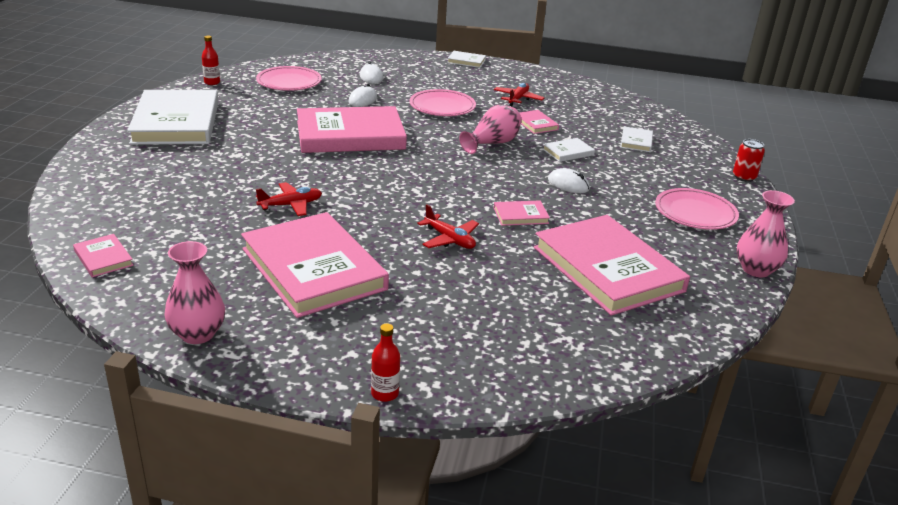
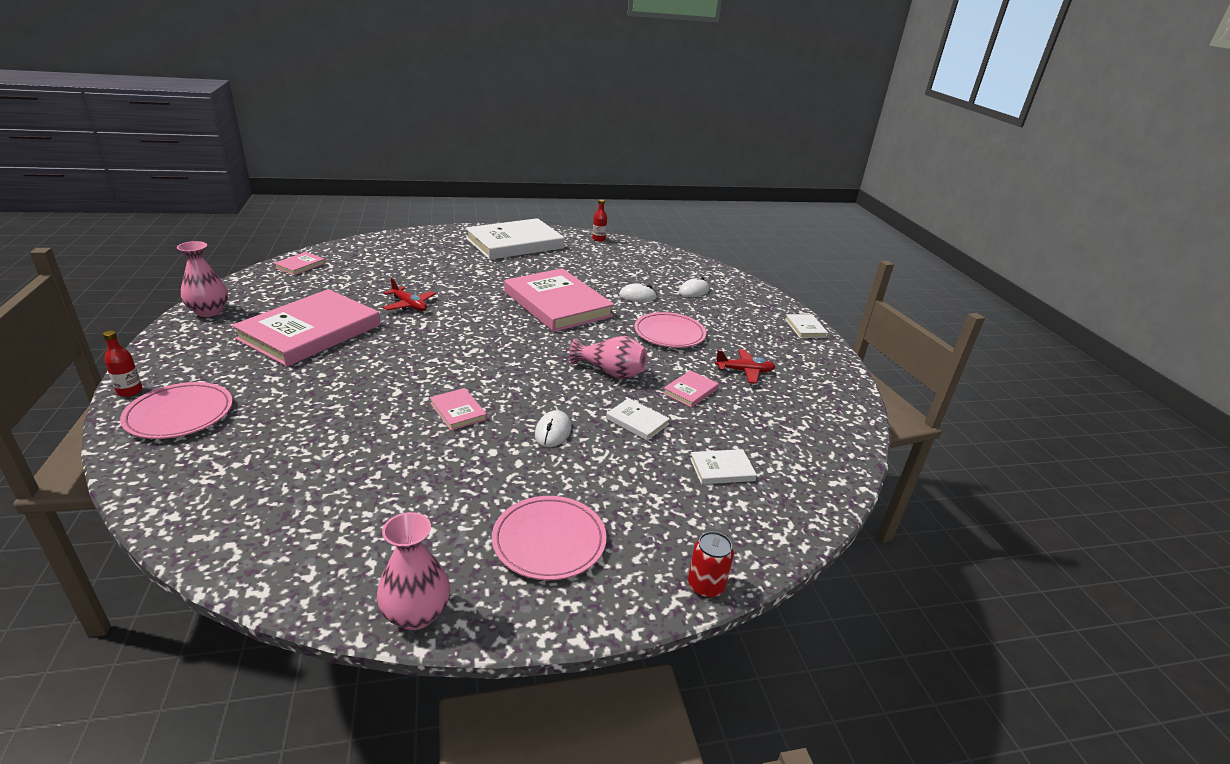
camera: 65 degrees right, 0 degrees up
pink plate [256,66,322,91] -> pink plate moved to [120,382,233,439]
red plane [417,204,479,249] -> none
pink book [534,215,690,316] -> none

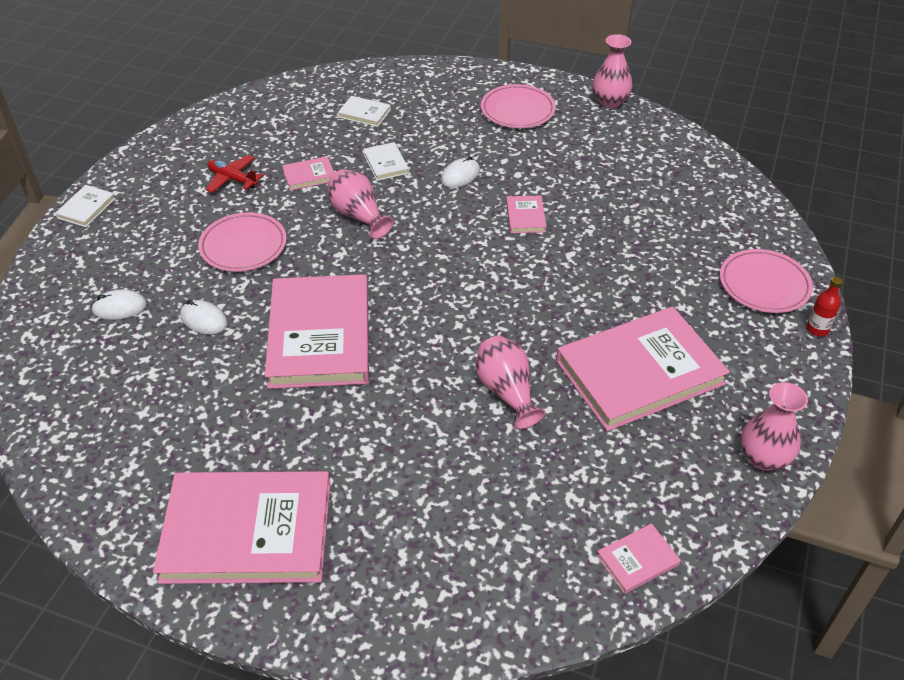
camera: 145 degrees left, 15 degrees up
red plane [383,278,436,311] -> pink vase [475,336,546,429]
white book [465,218,565,260] -> pink book [153,471,331,584]
red bottle [592,199,607,242] -> none
red can [688,531,734,598] -> none

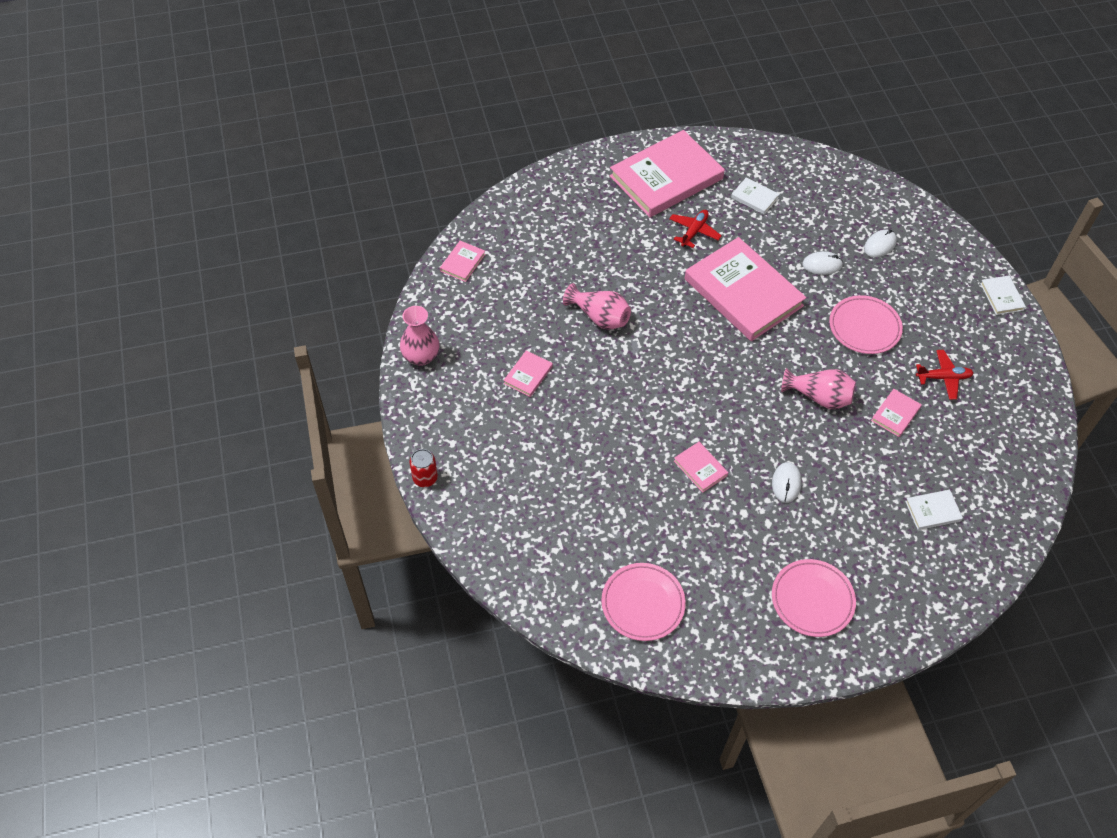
camera: 145 degrees right, 10 degrees up
white book [363,142,409,181] -> white book moved to [731,177,779,215]
pink book [556,307,730,431] -> pink book [503,350,553,397], size x0.41
pink vase [592,34,632,108] -> none
pink plate [720,249,813,313] -> pink plate moved to [601,563,686,641]
red bottle [806,277,843,336] -> red can [410,449,438,487]
none -> red plane [669,210,722,248]

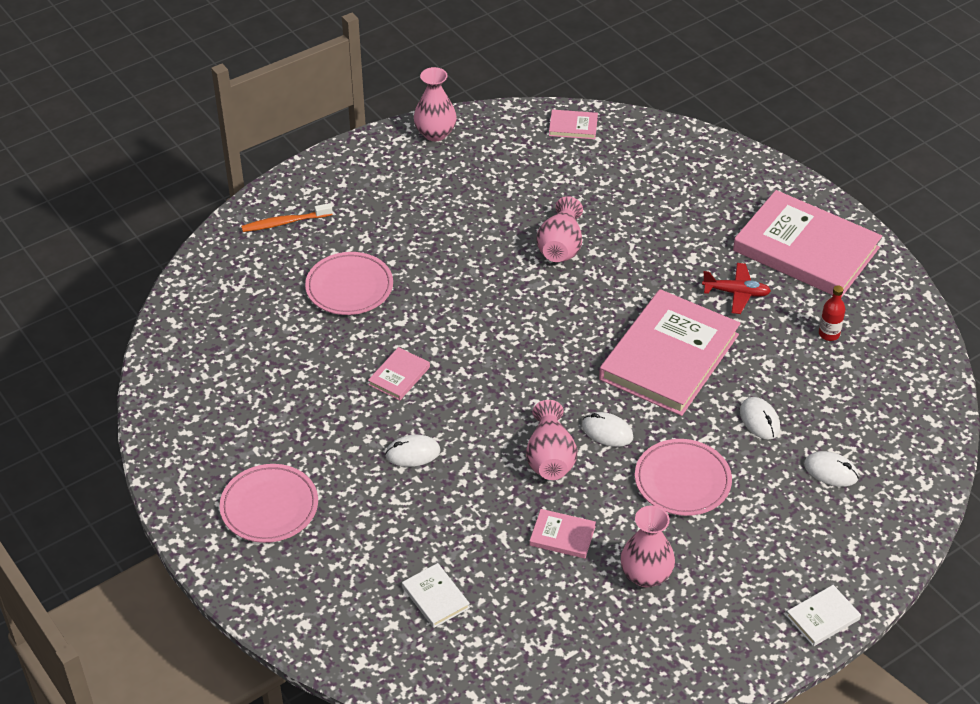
camera: 70 degrees right, 10 degrees down
red can [410,449,438,487] -> none
pink book [503,350,553,397] -> none
pink plate [601,563,686,641] -> pink plate moved to [305,252,393,315]
white book [731,177,779,215] -> red bottle [819,285,845,341]
red plane [916,350,973,400] -> pink vase [621,505,675,587]
none -> orange toothbrush [241,203,333,232]
none -> white mouse [582,412,634,447]

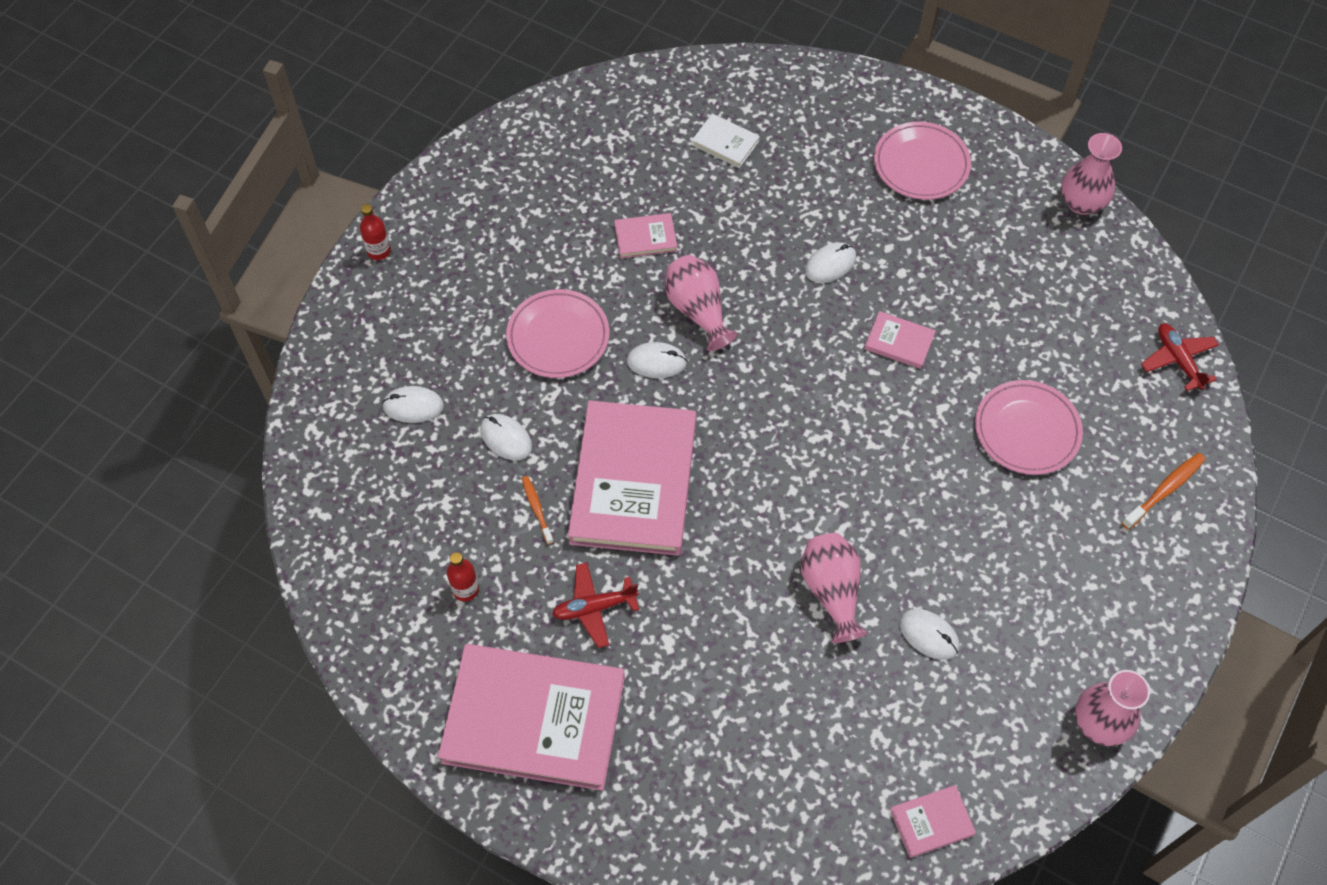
camera: 155 degrees right, 15 degrees up
pink book [368,347,430,401] -> pink book turned 75 degrees counterclockwise [864,311,936,369]
pink vase [621,505,675,587] -> pink vase moved to [1061,133,1122,215]
white book [786,585,861,646] -> red bottle [360,204,391,260]
none -> orange toothbrush [522,476,554,544]
none -> white mouse [900,609,959,660]
none -> red plane [1141,324,1219,391]

